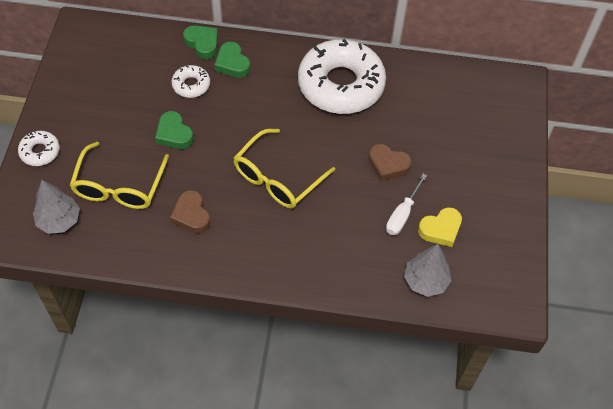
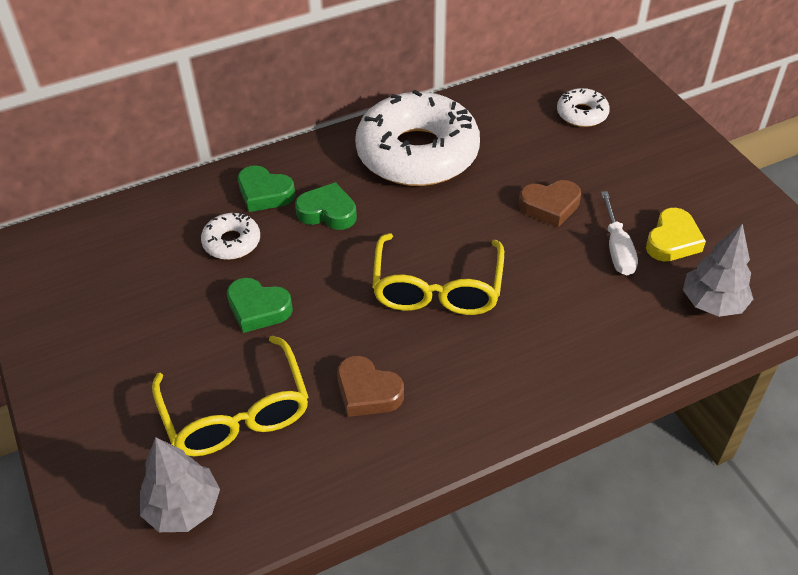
camera: 30 degrees left, 10 degrees down
white donut [18,131,60,166] -> white donut moved to [557,88,610,127]
green heart [183,25,218,59] -> green heart moved to [295,182,357,230]

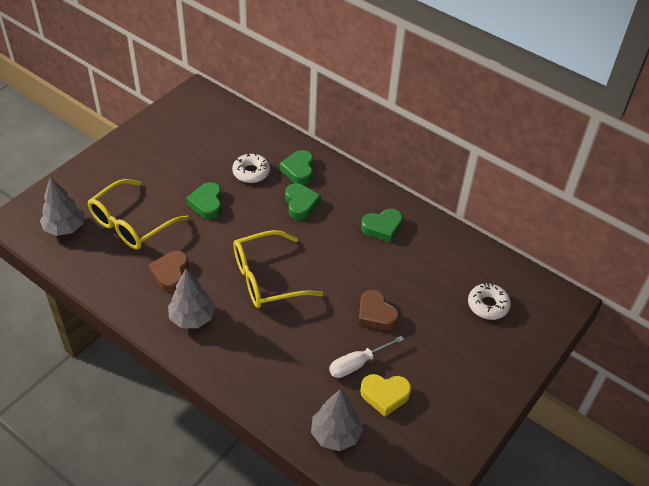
camera: 60 degrees right, 0 degrees up
white donut [355,90,480,186] -> green heart [361,209,403,243]
none -> grey tree [168,269,216,328]

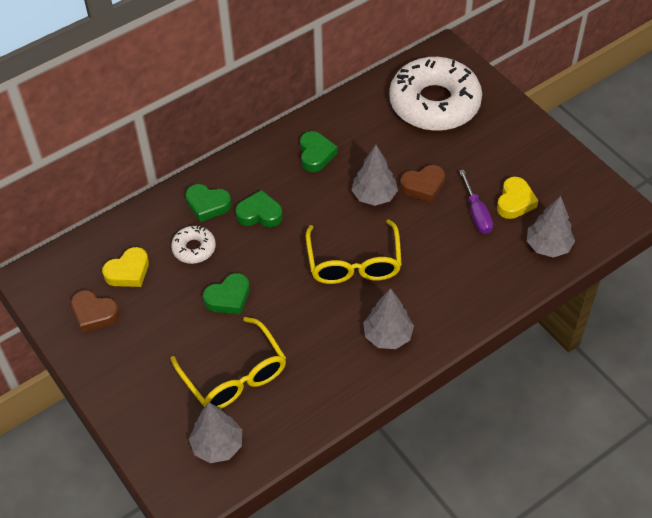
camera: 70 degrees left, 5 degrees up
brown heart [149,251,189,292] -> brown heart moved to [71,290,119,333]
green heart [186,182,222,220] -> green heart turned 45 degrees counterclockwise [203,273,250,315]
white screwdriver [329,336,404,378] -> purple screwdriver [459,170,493,234]
white donut [468,283,511,320] -> white donut [389,57,482,131], size x2.28
none -> yellow heart [102,247,149,287]
none -> grey tree [352,145,398,206]

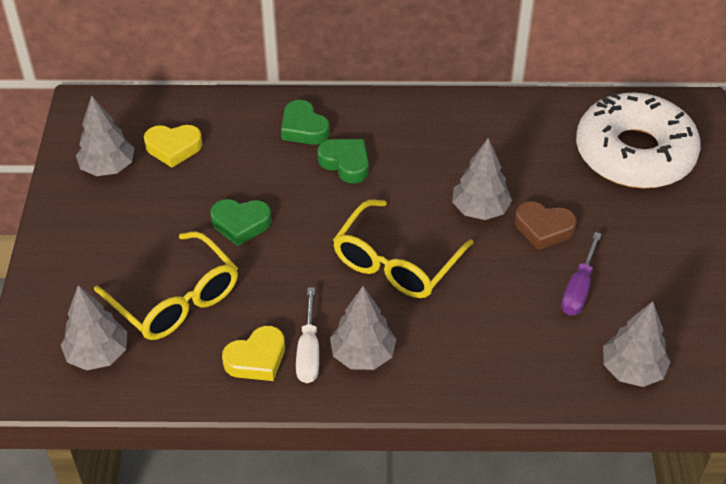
camera: 35 degrees right, 5 degrees down
brown heart [71,290,119,333] -> grey tree [76,95,134,176]
yellow glasses [170,317,286,409] -> yellow glasses turned 45 degrees counterclockwise [94,231,238,340]
white donut [171,226,216,264] -> none
green heart [300,131,338,172] -> none
yellow heart [497,177,538,219] -> yellow heart moved to [222,326,285,381]
none -> white screwdriver [296,287,319,383]

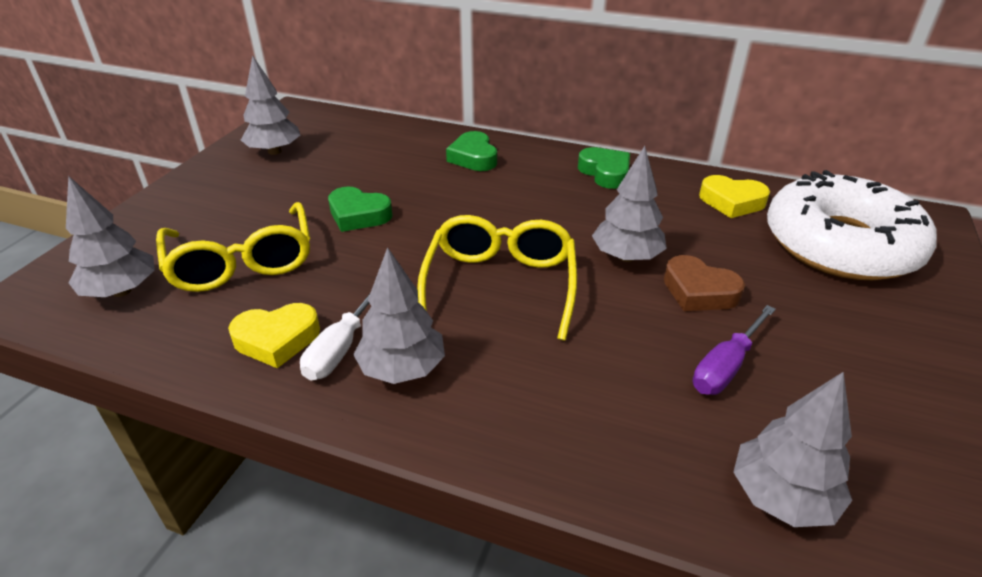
camera: 20 degrees right, 10 degrees down
yellow heart [144,125,203,168] -> yellow heart moved to [699,175,770,218]
green heart [317,139,369,183] -> green heart moved to [578,147,630,189]
yellow glasses [333,199,473,298] -> yellow glasses turned 135 degrees clockwise [417,215,577,341]

